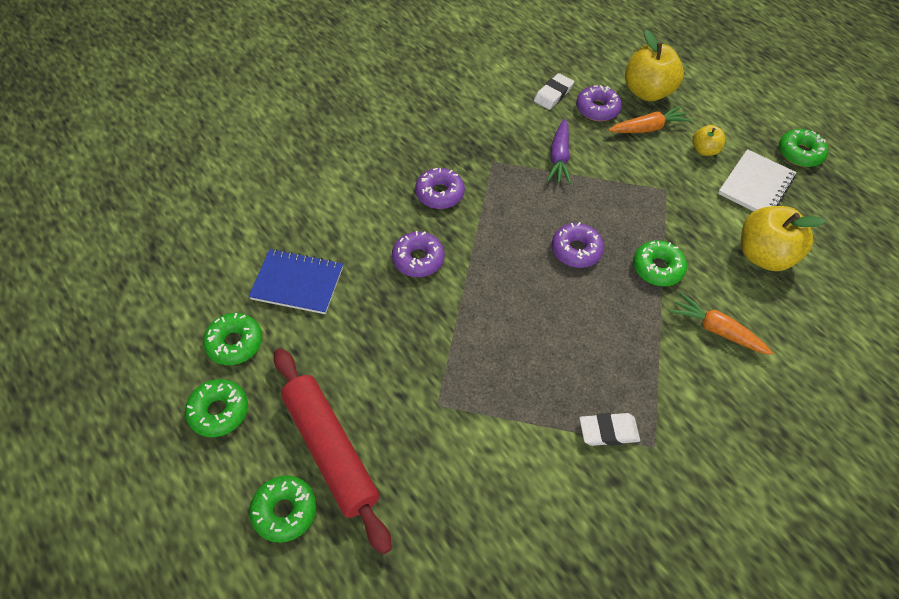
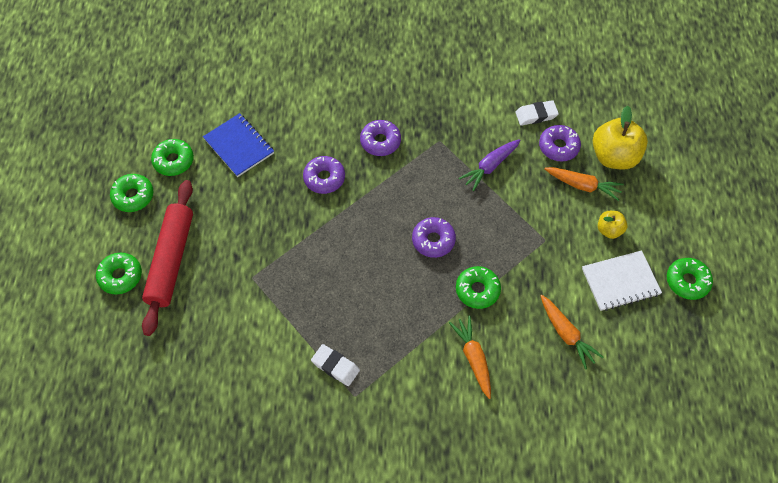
camera: 40 degrees right, 5 degrees up
yellow apple [741,206,826,271] -> orange carrot [541,295,603,369]

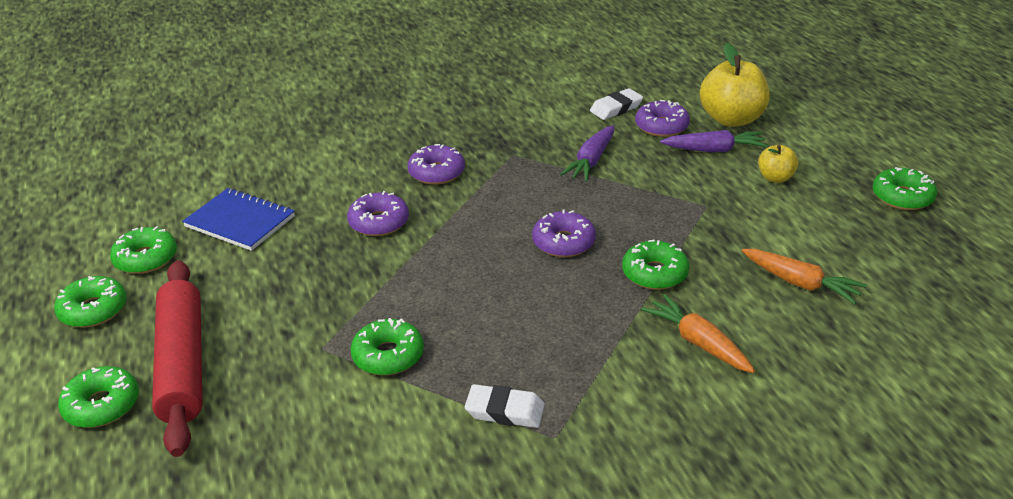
camera: 20 degrees left, 25 degrees down
orange carrot [545,167,624,201] -> purple carrot [660,130,768,152]
white notebook [582,250,662,311] -> none
none -> green donut [351,318,424,375]

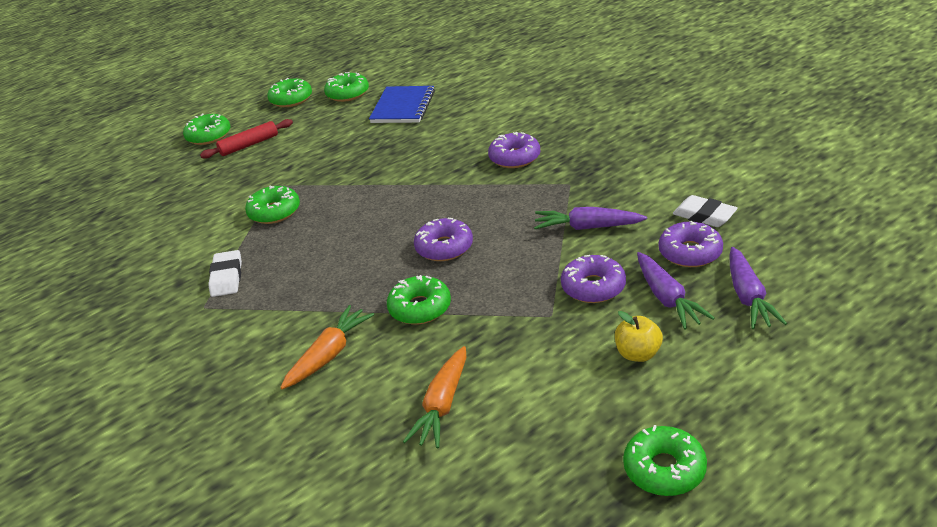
camera: 75 degrees right, 0 degrees up
red rolling pin [152,260,203,457] -> red rolling pin [200,119,293,159], size x0.53
purple donut [347,191,409,236] -> purple donut moved to [561,255,626,303]
yellow apple [699,43,770,127] -> purple carrot [729,247,787,329]

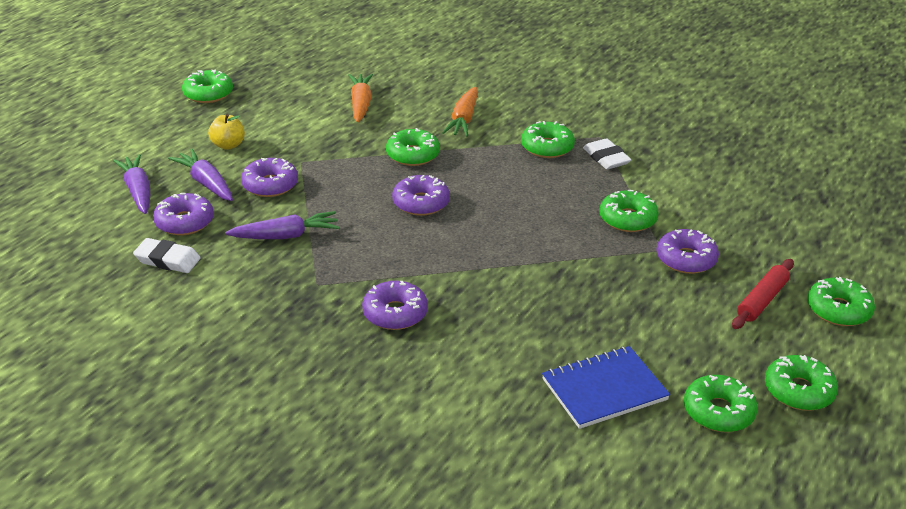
camera: 155 degrees right, 0 degrees up
blue notebook [369,86,435,123] -> blue notebook turned 75 degrees clockwise [542,346,670,429]
none -> green donut [521,121,575,158]
none -> purple donut [657,229,719,274]

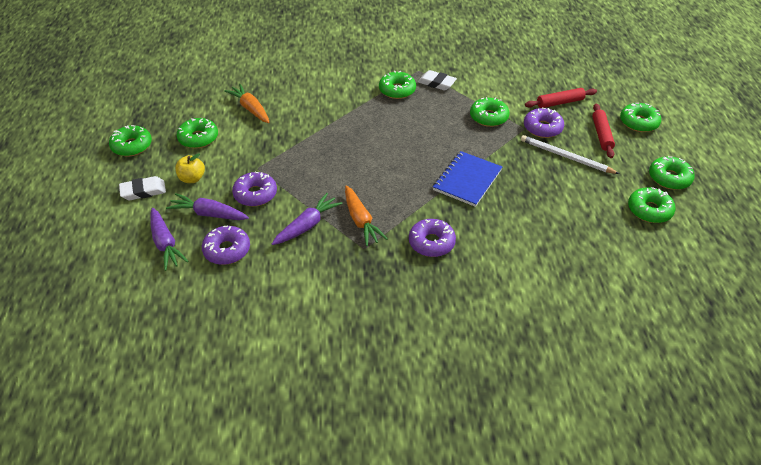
camera: 35 degrees left, 10 degrees up
purple carrot [113,154,150,214] -> purple carrot turned 150 degrees counterclockwise [150,208,188,271]
white eraser [133,238,201,273] -> white eraser moved to [119,176,166,200]
green donut [386,128,440,166] -> green donut moved to [177,118,218,148]
purple donut [392,175,450,216] -> none
orange carrot [442,87,478,137] -> orange carrot moved to [345,185,388,246]
blue notebook [542,346,670,429] -> blue notebook moved to [433,151,502,207]
none -> white pencil [521,135,619,174]
none -> red rolling pin [525,88,597,108]

